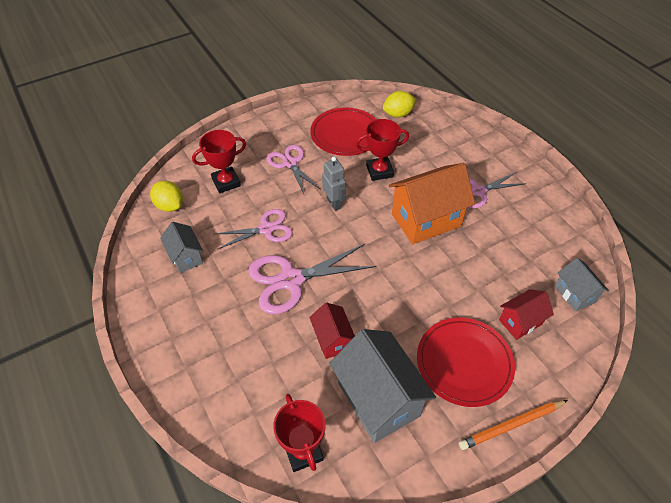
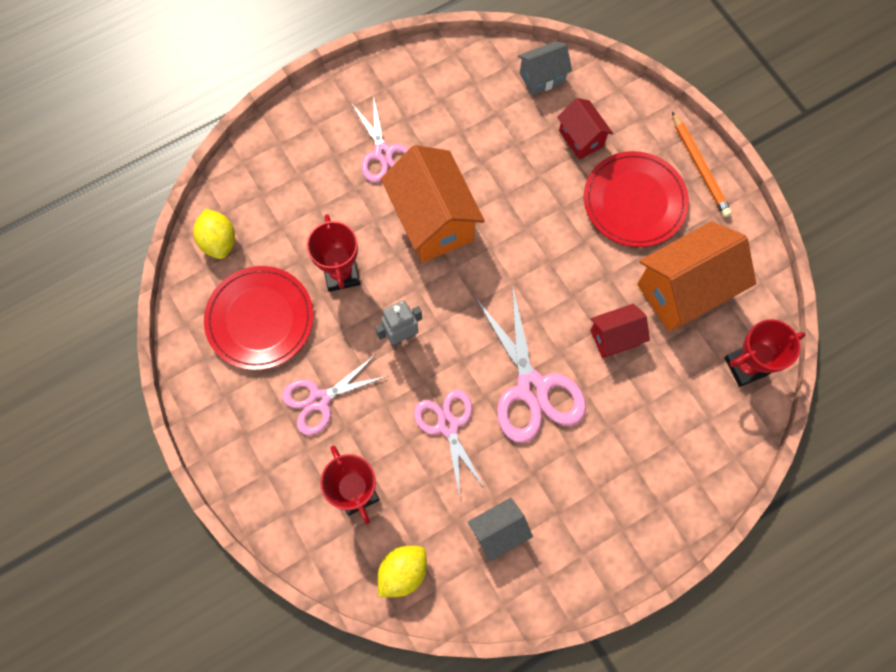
camera: 90 degrees left, 20 degrees up
grey house [329,329,436,443] -> orange house [637,221,756,331]

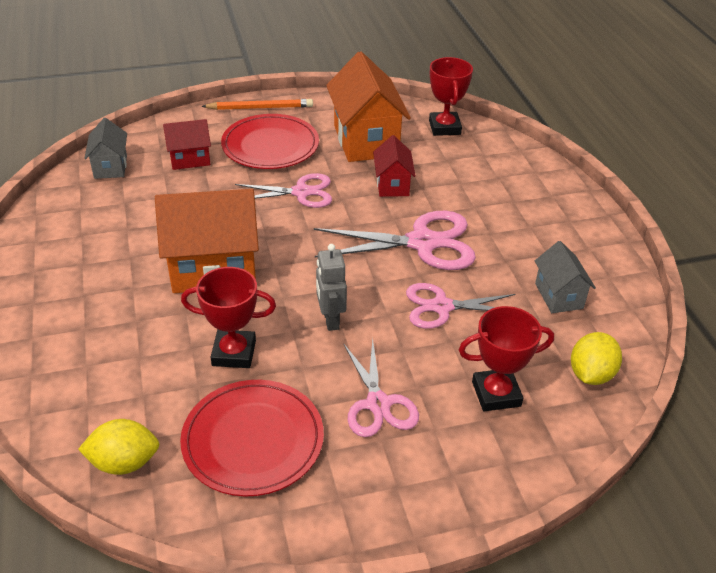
camera: 75 degrees left, 30 degrees down
pink scissors [351,95,409,183] -> pink scissors moved to [235,173,332,208]
yellow lemon [378,546,427,597] -> yellow lemon turned 60 degrees clockwise [571,332,622,385]

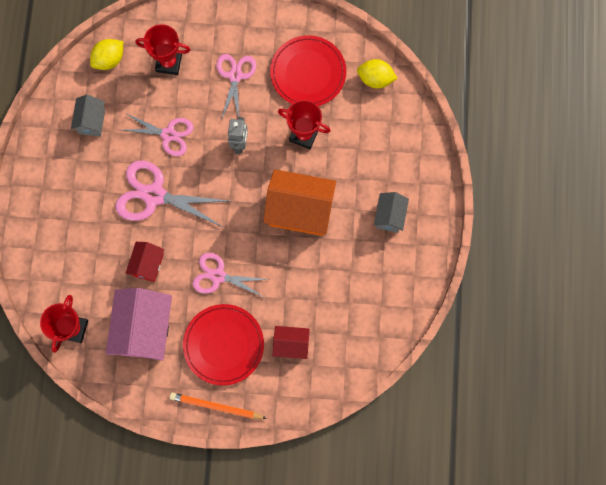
camera: 160 degrees left, 35 degrees up
grey house [84,118,127,179] -> grey house moved to [374,192,409,233]
orange house [326,51,411,162] -> pink house [106,288,172,360]

